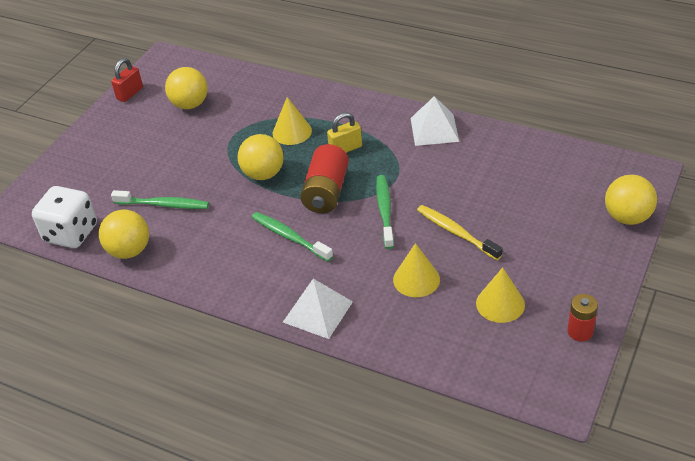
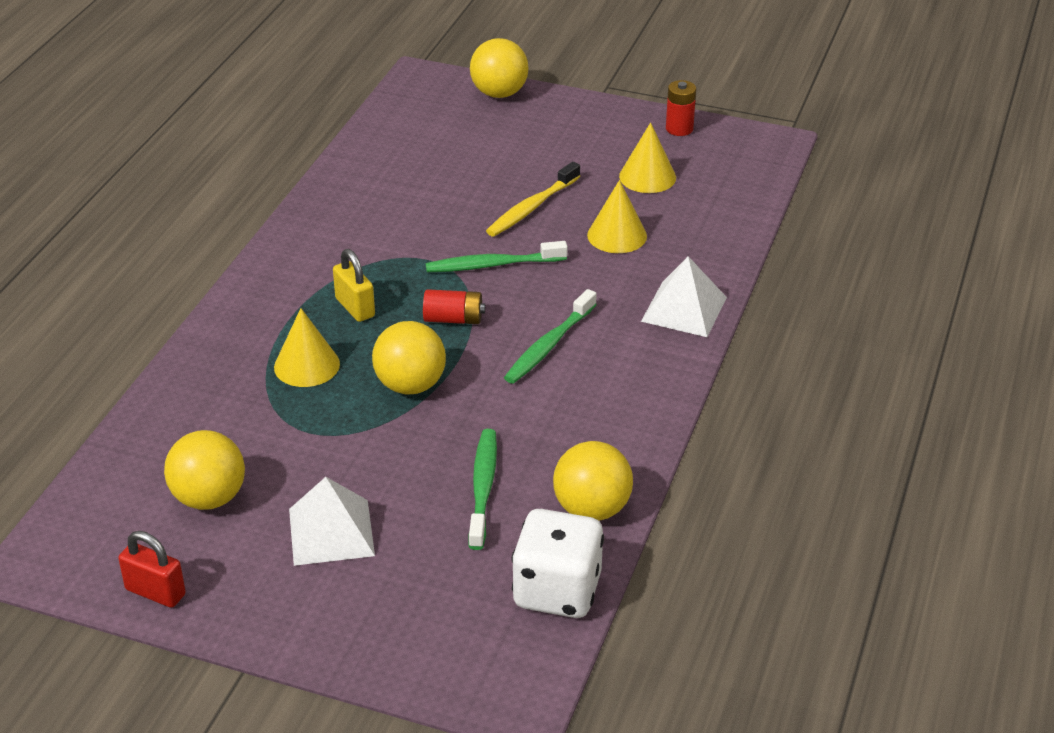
camera: 100 degrees left, 5 degrees down
red battery [300,144,349,213] -> red battery [423,289,485,324], size x0.59
white pyramid [410,96,459,146] -> white pyramid moved to [289,477,375,566]

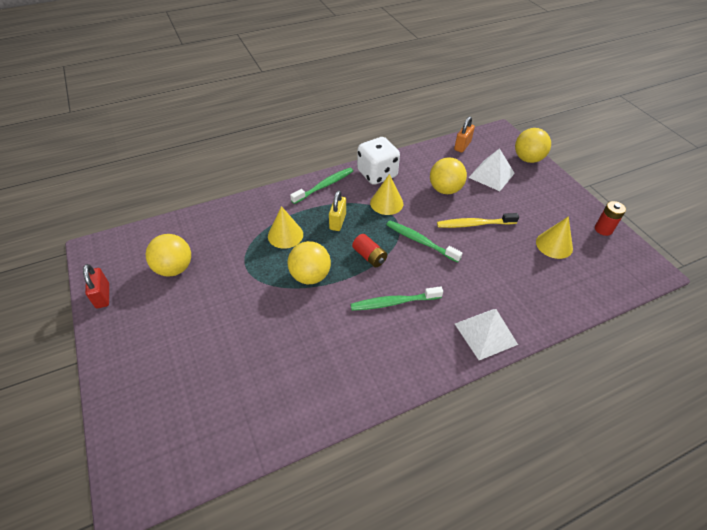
camera: 45 degrees right, 10 degrees up
white pyramid [289,477,375,566] -> white pyramid moved to [468,148,515,191]
green toothbrush [468,429,497,550] -> green toothbrush moved to [290,168,353,204]
white dice [511,509,604,618] -> white dice moved to [357,137,400,185]
yellow ball [553,441,633,521] -> yellow ball moved to [430,157,467,194]
yellow cone [587,180,647,253] -> yellow cone moved to [370,174,403,215]
none -> orange padlock [454,116,475,153]

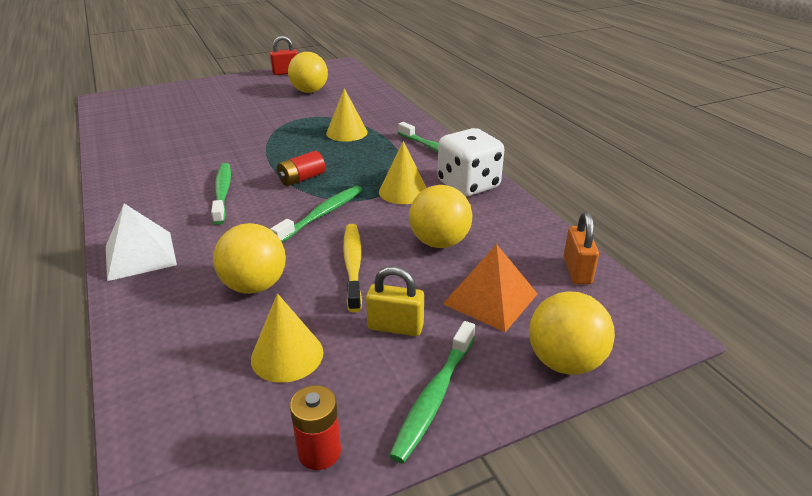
camera: 90 degrees right, 15 degrees down
yellow ball [288,241,331,284] -> yellow ball moved to [213,223,286,294]
yellow padlock [329,190,346,231] -> yellow padlock moved to [366,266,424,336]
orange padlock [454,116,475,153] -> orange padlock turned 60 degrees clockwise [563,212,599,284]
white pyramid [468,148,515,191] -> orange pyramid [443,244,538,332]
none -> green toothbrush [389,321,475,463]

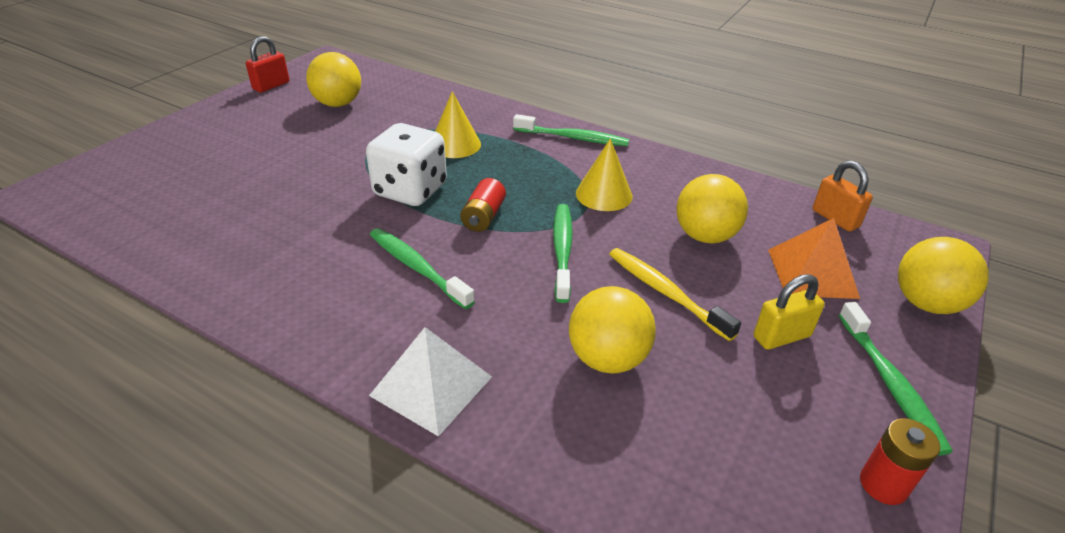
camera: 35 degrees left, 5 degrees up
yellow cone [251,293,323,383] -> none
white dice [437,128,504,197] -> white dice moved to [366,123,447,206]

